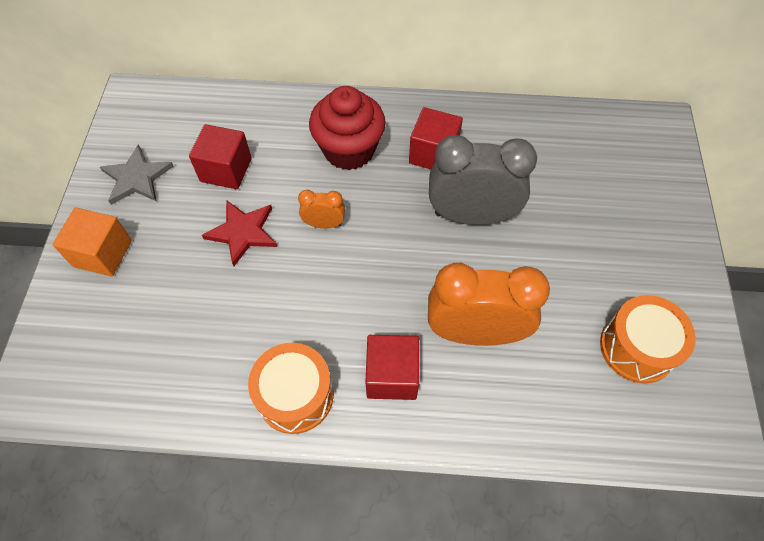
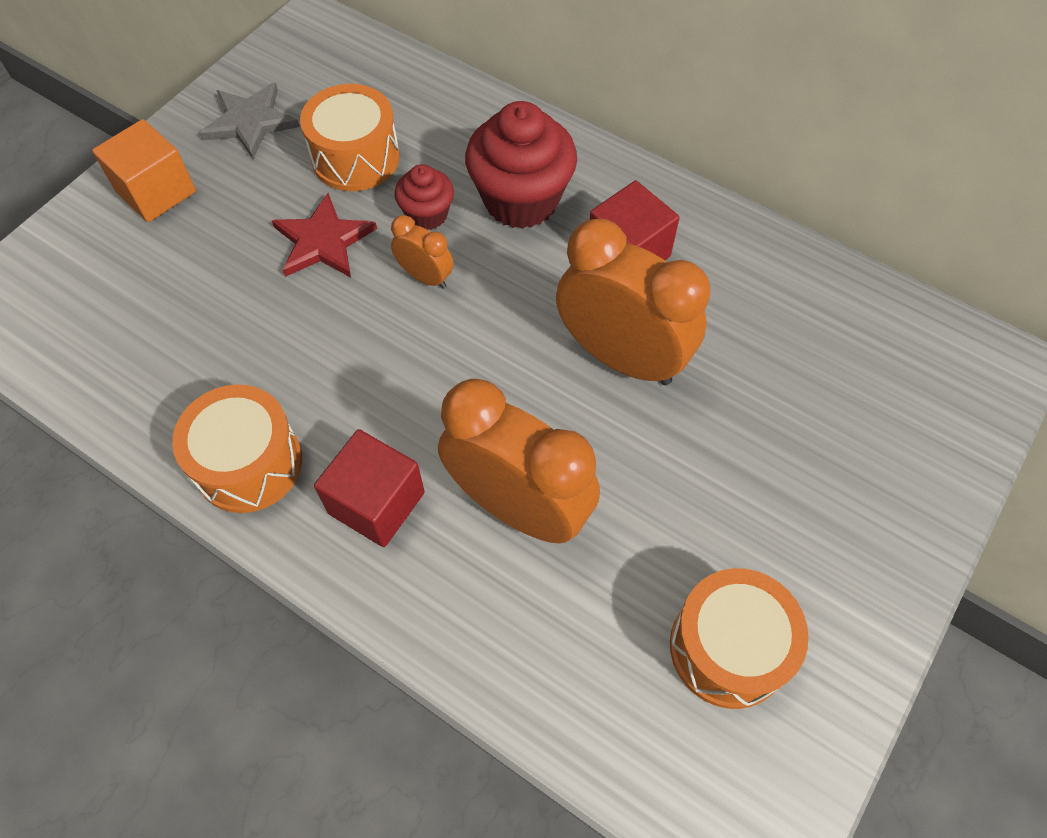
camera: 30 degrees right, 0 degrees up
red cube [189,124,252,189] -> orange drum [300,84,400,191]
grey clock [429,135,537,225] -> orange clock [556,218,710,385]
none -> red cupcake [395,164,454,230]

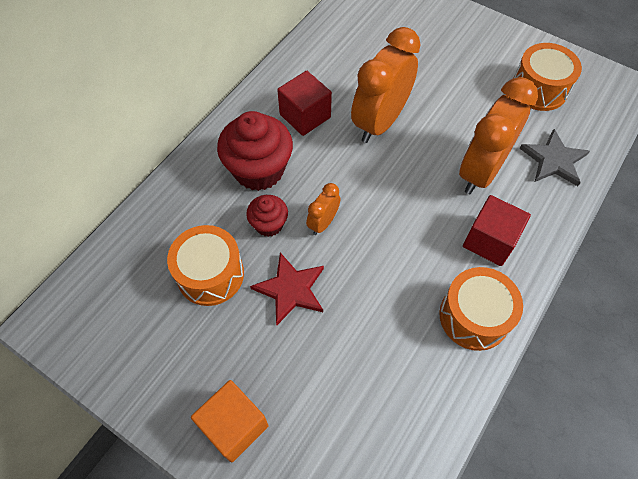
camera: 90 degrees left, 0 degrees up
grey star [199,82,300,159] -> grey star moved to [519,129,590,186]

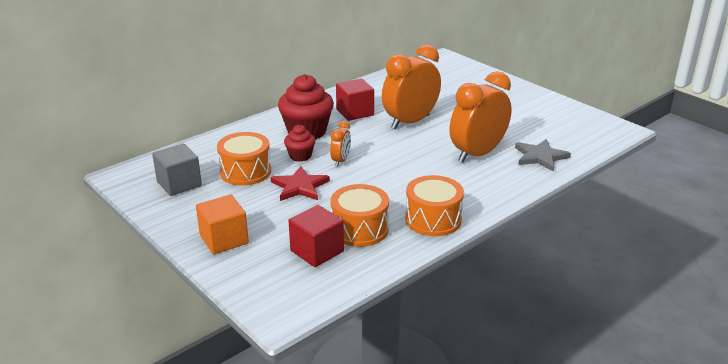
camera: 15 degrees right, 30 degrees down
orange clock [306,183,340,235] -> orange clock turned 150 degrees clockwise [330,121,351,167]
red cube [463,195,531,266] -> red cube moved to [288,205,344,267]
orange drum [514,43,582,111] -> orange drum moved to [331,184,389,247]
none -> grey cube [152,144,202,196]

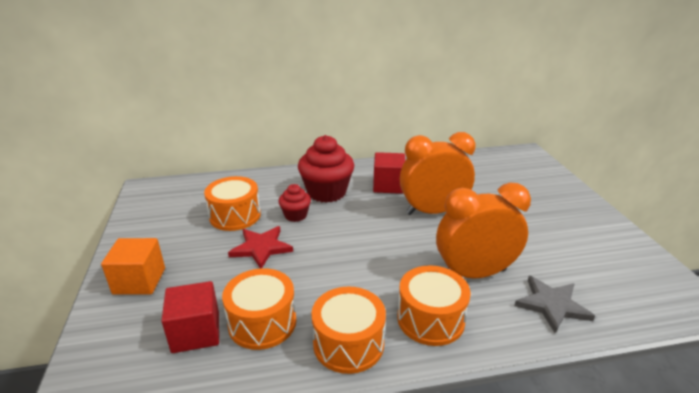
camera: 30 degrees right, 0 degrees up
grey cube [152,144,202,196] -> none
orange clock [330,121,351,167] -> none
none -> orange drum [397,265,471,346]

